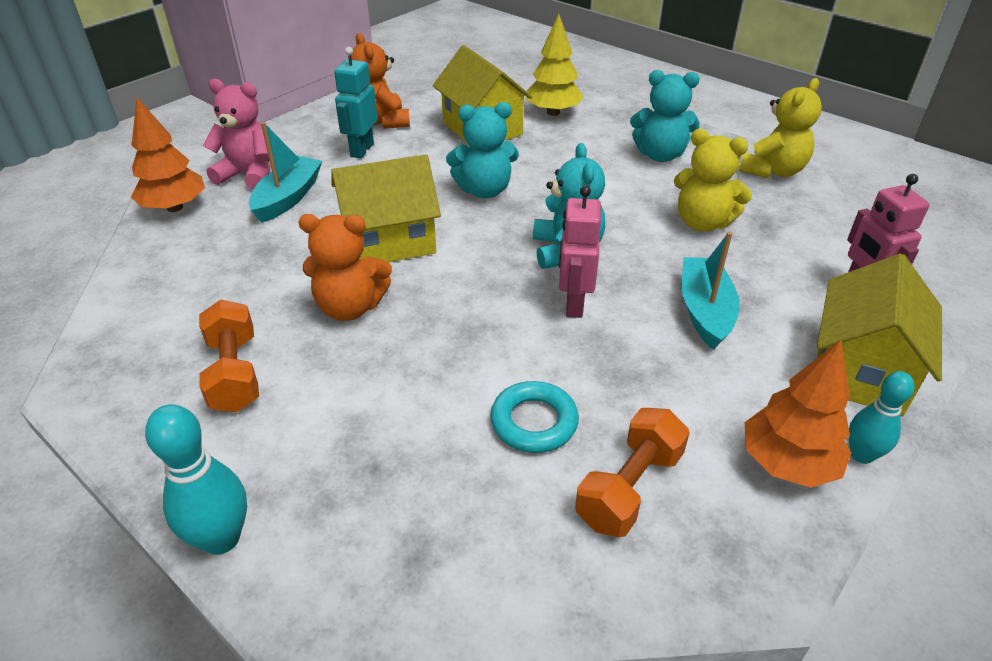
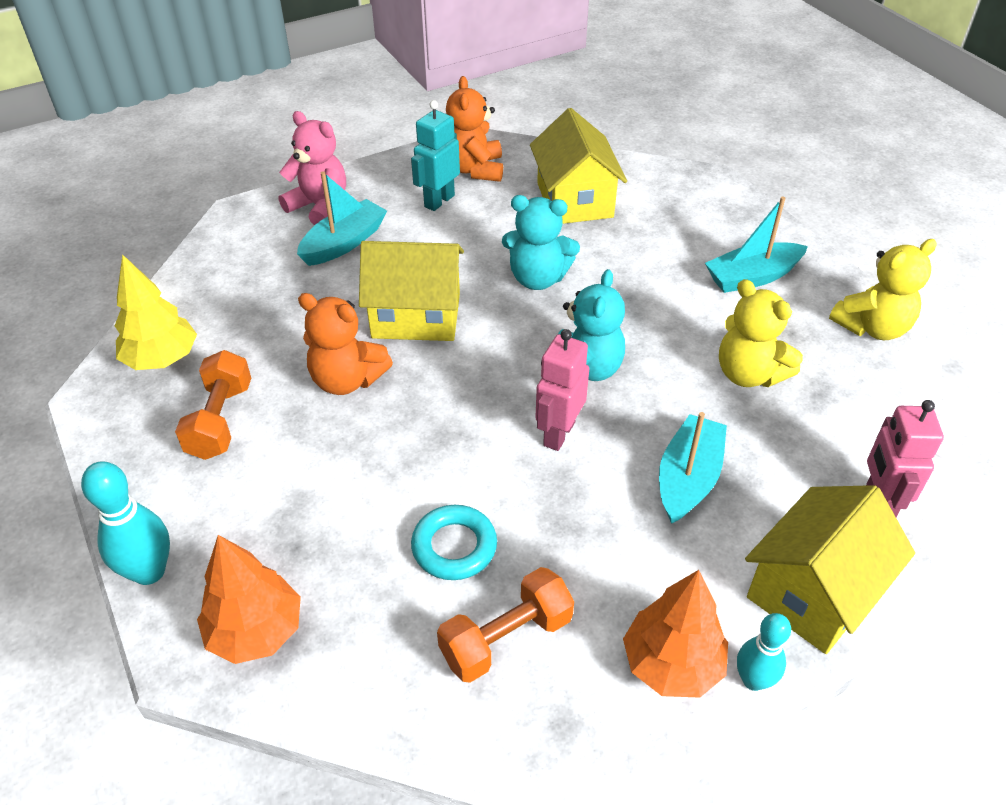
camera: 20 degrees right, 5 degrees up
orange tree [131,97,205,212] -> orange tree moved to [197,535,301,664]
yellow tree [526,14,584,116] -> yellow tree moved to [115,254,197,370]
turquoise teddy bear [630,70,700,162] -> turquoise boat [705,197,808,293]

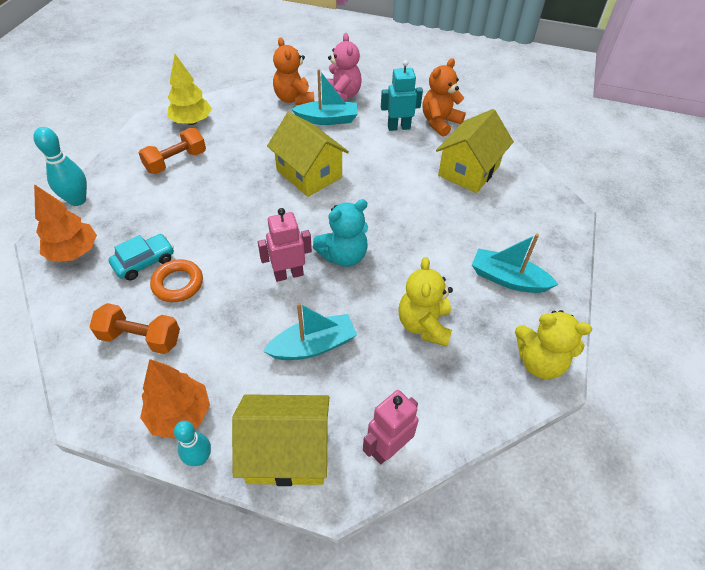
camera: 45 degrees right, 5 degrees up
orange teddy bear [298,293,393,395] -> orange teddy bear moved to [273,37,314,105]
turquoise ring [411,505,497,580] -> orange ring [150,259,203,302]
turquoise teddy bear [502,195,580,290] -> none
none -> turquoise car [109,234,174,280]

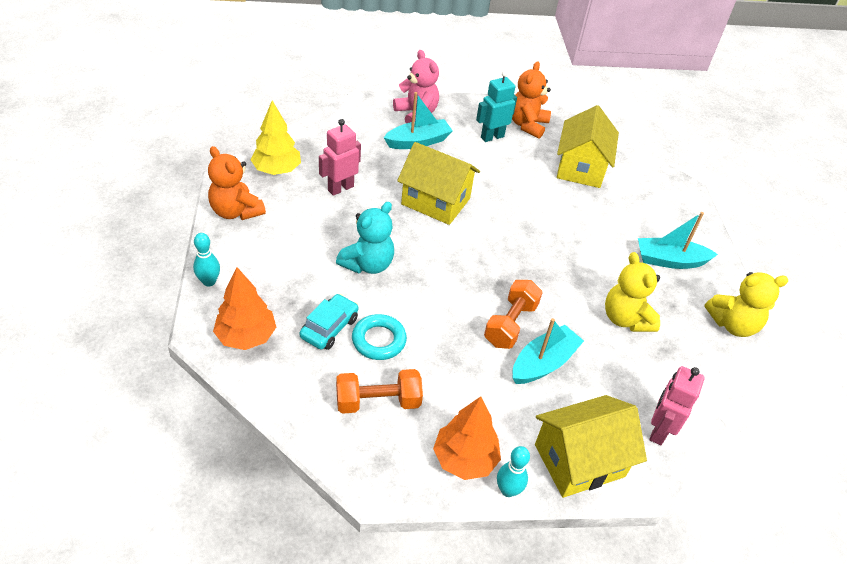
camera: 25 degrees left, 5 degrees down
turquoise bowling pin [33,127,87,206] -> turquoise bowling pin [193,233,220,286], size x0.66
orange dumbbell [138,128,206,174] -> orange dumbbell moved to [484,280,543,349]
orange ring [150,259,203,302] -> turquoise ring [352,314,407,360]
pink robot [258,208,312,282] -> pink robot moved to [319,119,361,196]
orange teddy bear [273,37,314,105] -> orange teddy bear moved to [208,146,266,220]
turquoise teddy bear [313,199,368,267] -> turquoise teddy bear moved to [336,202,394,274]

